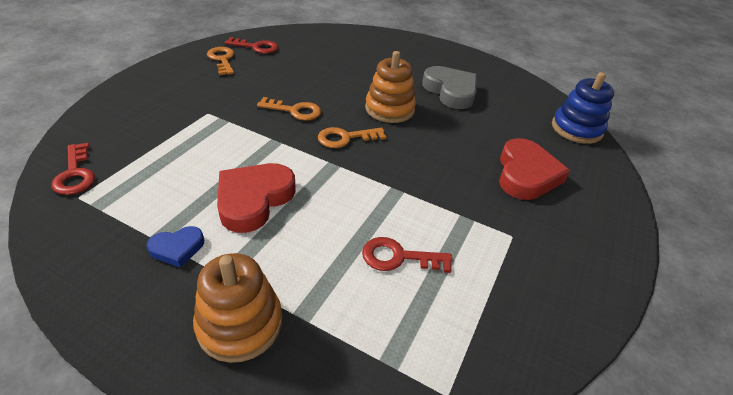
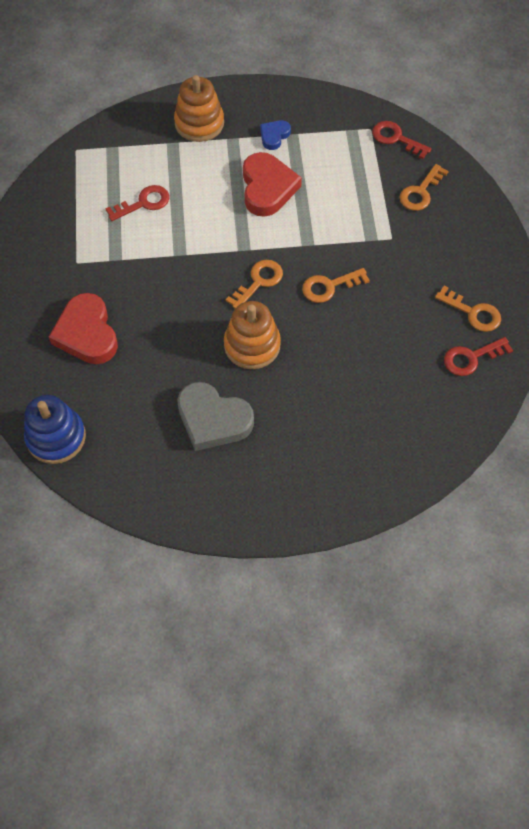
camera: 150 degrees right, 20 degrees up
none -> orange key [399,164,449,211]

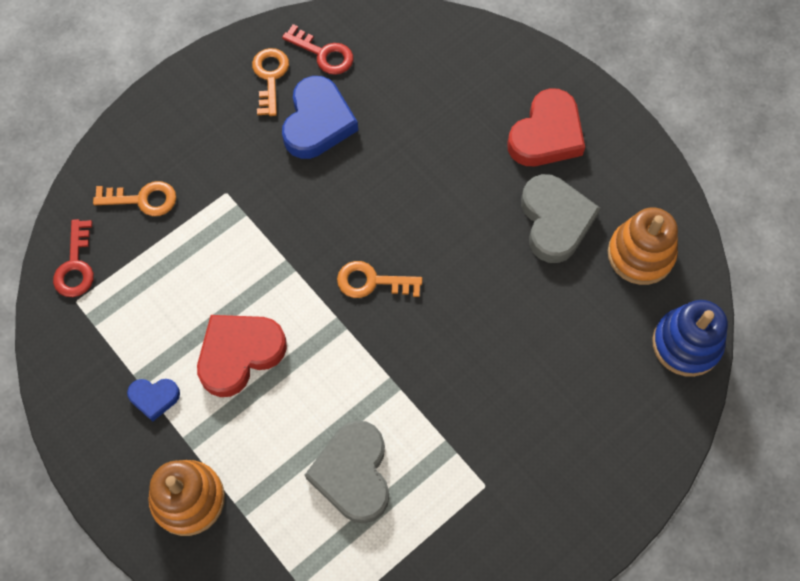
camera: 125 degrees left, 5 degrees up
red heart [49,293,118,364] -> red heart moved to [507,88,585,166]
red key [105,185,169,221] -> grey heart [305,421,389,523]
orange stacking toy [224,301,281,369] -> orange stacking toy moved to [608,208,678,285]
orange key [302,268,370,303] -> none
none -> blue heart [282,76,358,159]

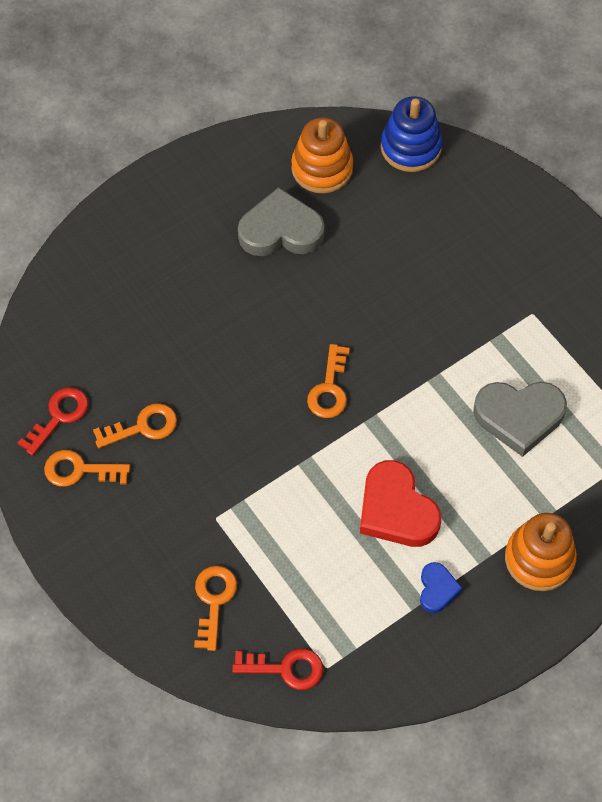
camera: 85 degrees left, 5 degrees down
blue heart [282,76,358,159] -> orange key [93,403,177,448]
red heart [507,88,585,166] -> none

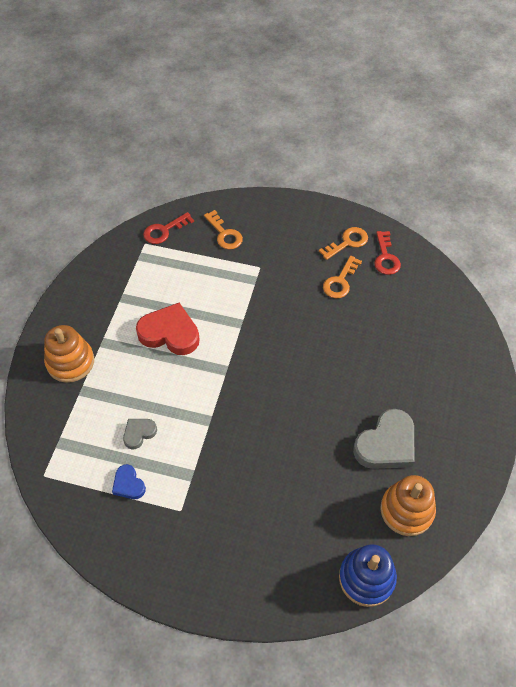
camera: 140 degrees right, 5 degrees down
orange key [307,344,350,418] -> none
blue heart [420,562,462,613] -> blue heart moved to [112,464,146,499]
grey heart [473,382,567,457] -> grey heart [123,419,157,450], size x0.52

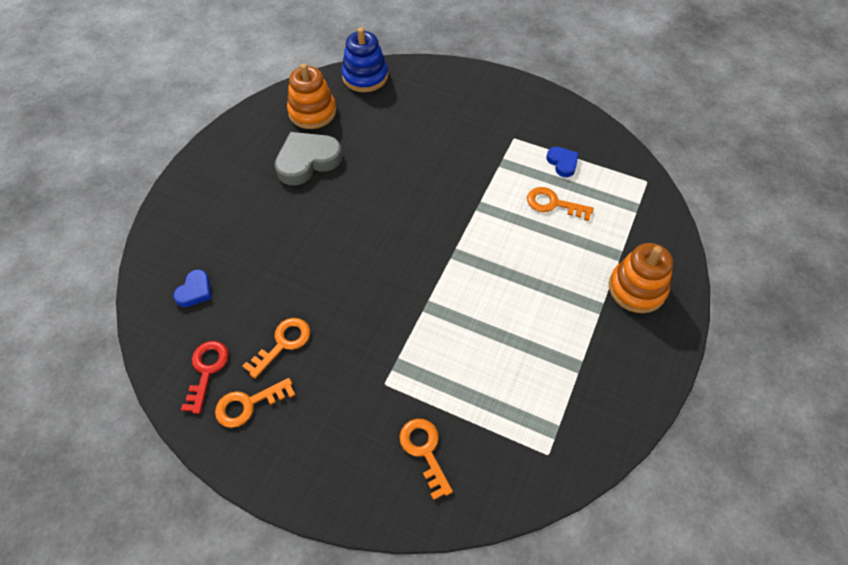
camera: 170 degrees left, 0 degrees up
grey heart [123,419,157,450] -> orange key [527,187,594,221]
red heart [136,303,200,355] -> none
red key [143,212,194,244] -> none
none -> blue heart [173,270,212,307]

